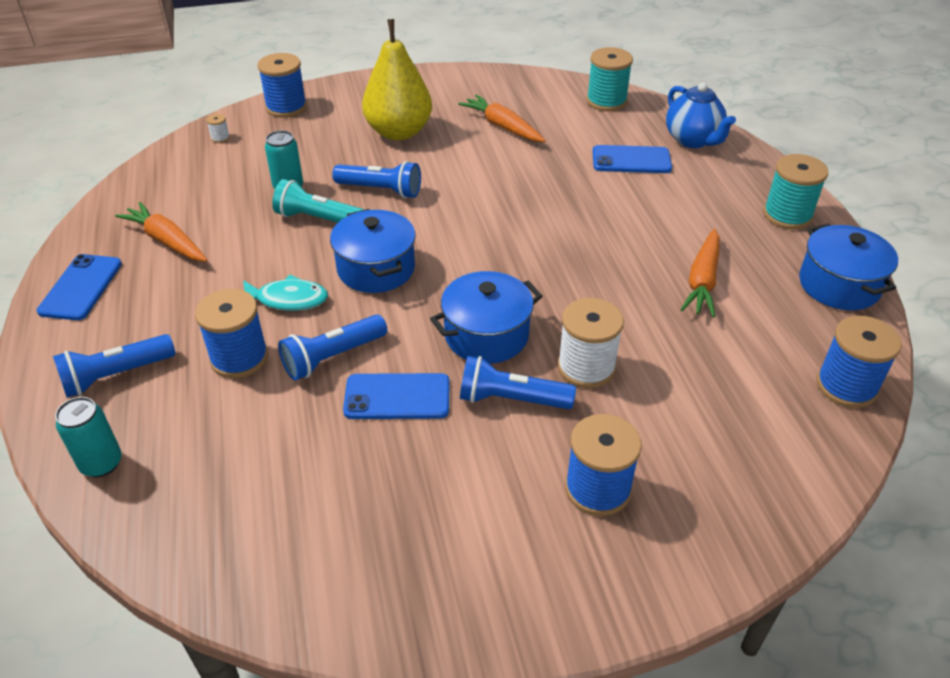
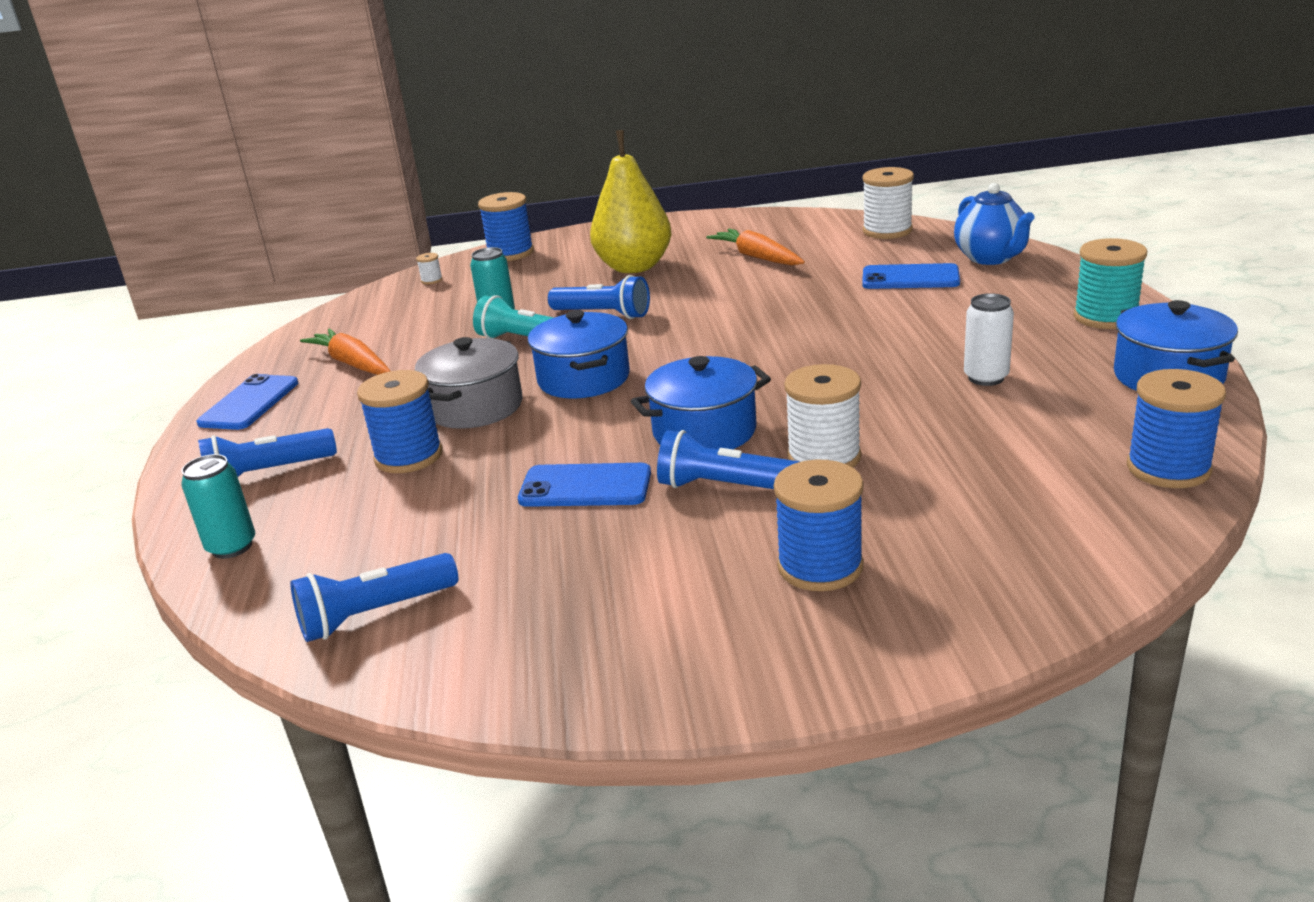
camera: 10 degrees right, 15 degrees down
turquoise fish [243,275,328,311] -> grey pot [415,337,522,429]
blue flashlight [278,315,387,381] -> blue flashlight moved to [290,553,458,642]
turquoise spool [587,47,633,111] -> white spool [862,167,914,239]
orange carrot [680,229,720,317] -> white can [964,293,1014,386]

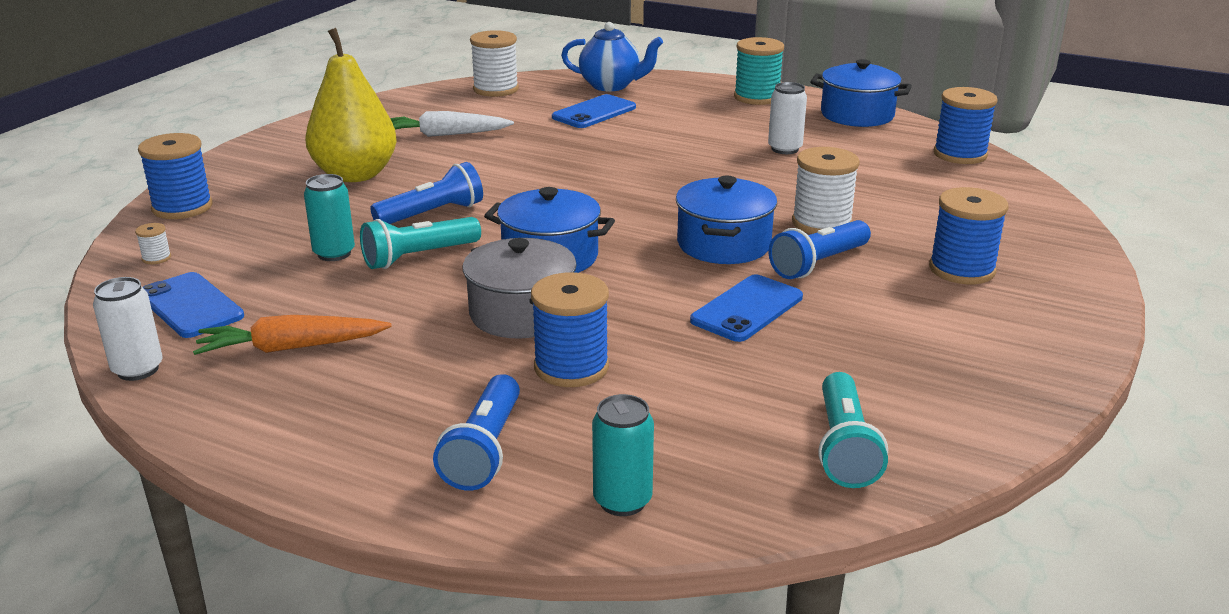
camera: 60 degrees left, 0 degrees up
blue phone [197,374,298,430] -> blue phone moved to [143,272,244,338]
blue flashlight [290,553,458,642] -> turquoise flashlight [818,372,888,488]
orange carrot [706,229,805,265] -> white carrot [390,111,514,137]
none -> white can [93,277,163,381]

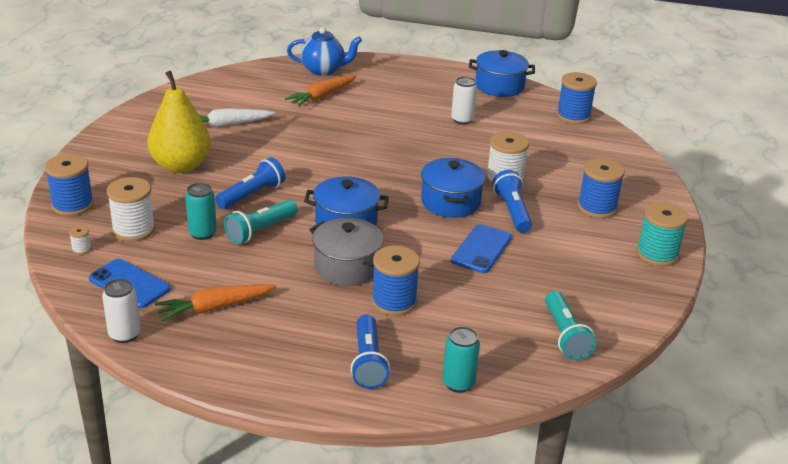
camera: 15 degrees left, 5 degrees up
white spool [470,30,519,97] -> white spool moved to [107,177,155,242]
blue phone [552,94,636,128] -> orange carrot [285,75,357,107]
turquoise spool [734,37,784,105] -> turquoise spool moved to [636,202,688,266]
blue flashlight [769,220,871,279] -> blue flashlight turned 135 degrees clockwise [493,170,532,233]

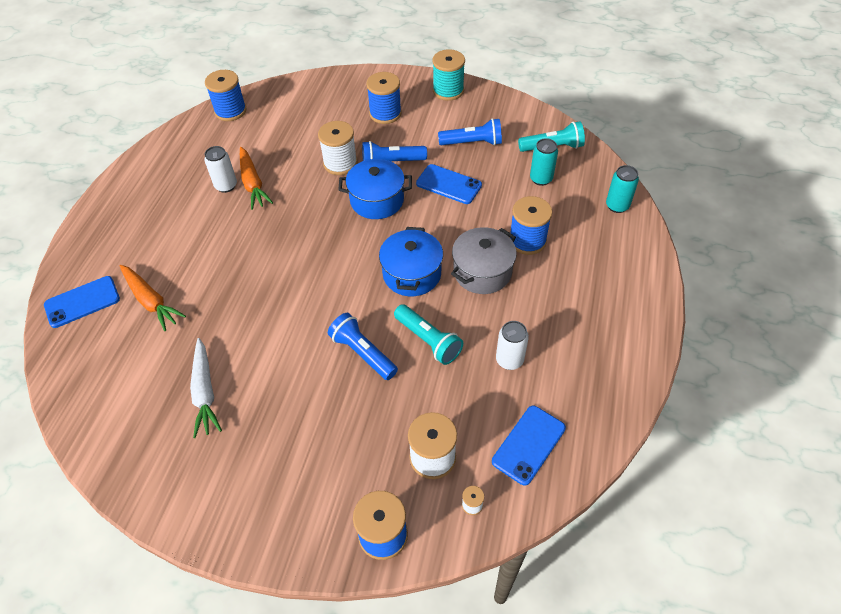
camera: 85 degrees left, 20 degrees up
white can [102,279,141,343] -> white can moved to [496,321,529,370]
yellow pear [147,71,211,173] -> none
orange carrot [155,284,276,321] -> orange carrot moved to [240,147,273,210]
turquoise can [185,183,217,240] -> turquoise can moved to [530,138,558,186]
blue teapot [287,27,362,76] -> blue phone [44,276,120,328]
blue flashlight [350,314,390,389] -> blue flashlight moved to [438,118,502,146]
blue pot [469,50,535,97] -> none

